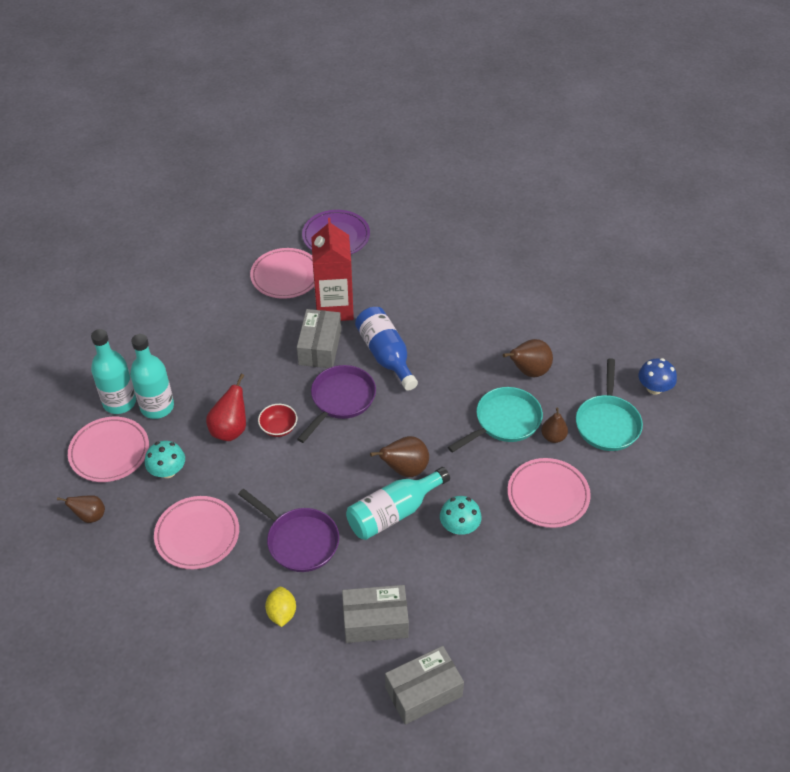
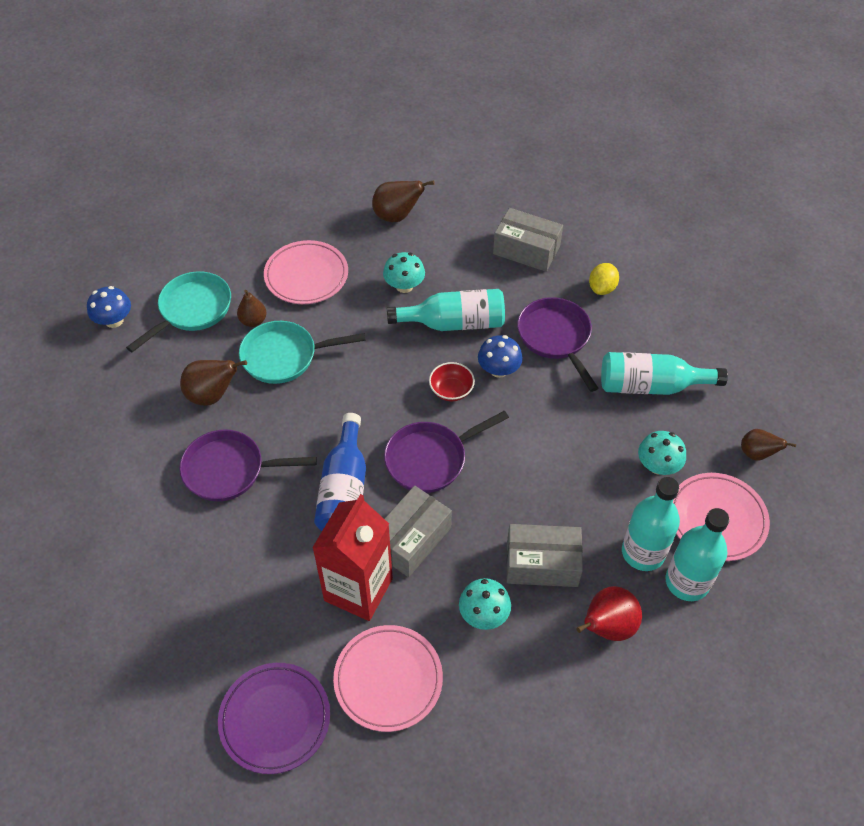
camera: 150 degrees left, 5 degrees up
pink plate [154,496,239,569] -> turquoise bottle [601,352,728,395]
red pear [206,374,246,441] -> red pear moved to [576,586,642,641]
red bowl [258,404,297,437] -> red bowl moved to [429,362,475,401]
brown pear [370,436,429,477] -> brown pear moved to [372,180,434,222]
grey box [385,646,464,725] -> grey box moved to [507,524,583,587]
none -> purple pan [179,429,317,501]
none -> turquoise mushroom [459,578,511,630]
none -> blue mushroom [478,335,523,378]

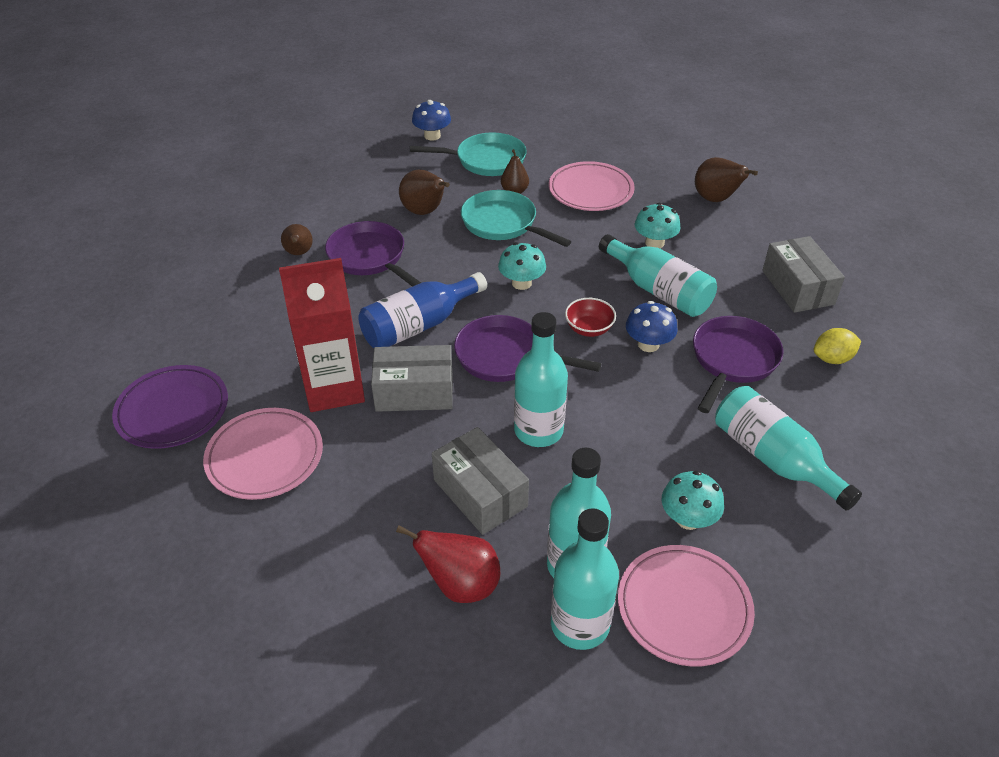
camera: 50 degrees right, 10 degrees down
turquoise mushroom [459,578,511,630] -> turquoise mushroom moved to [498,242,546,290]
brown pear [741,429,796,461] -> brown pear moved to [281,224,313,255]
none -> turquoise bottle [514,312,568,447]

